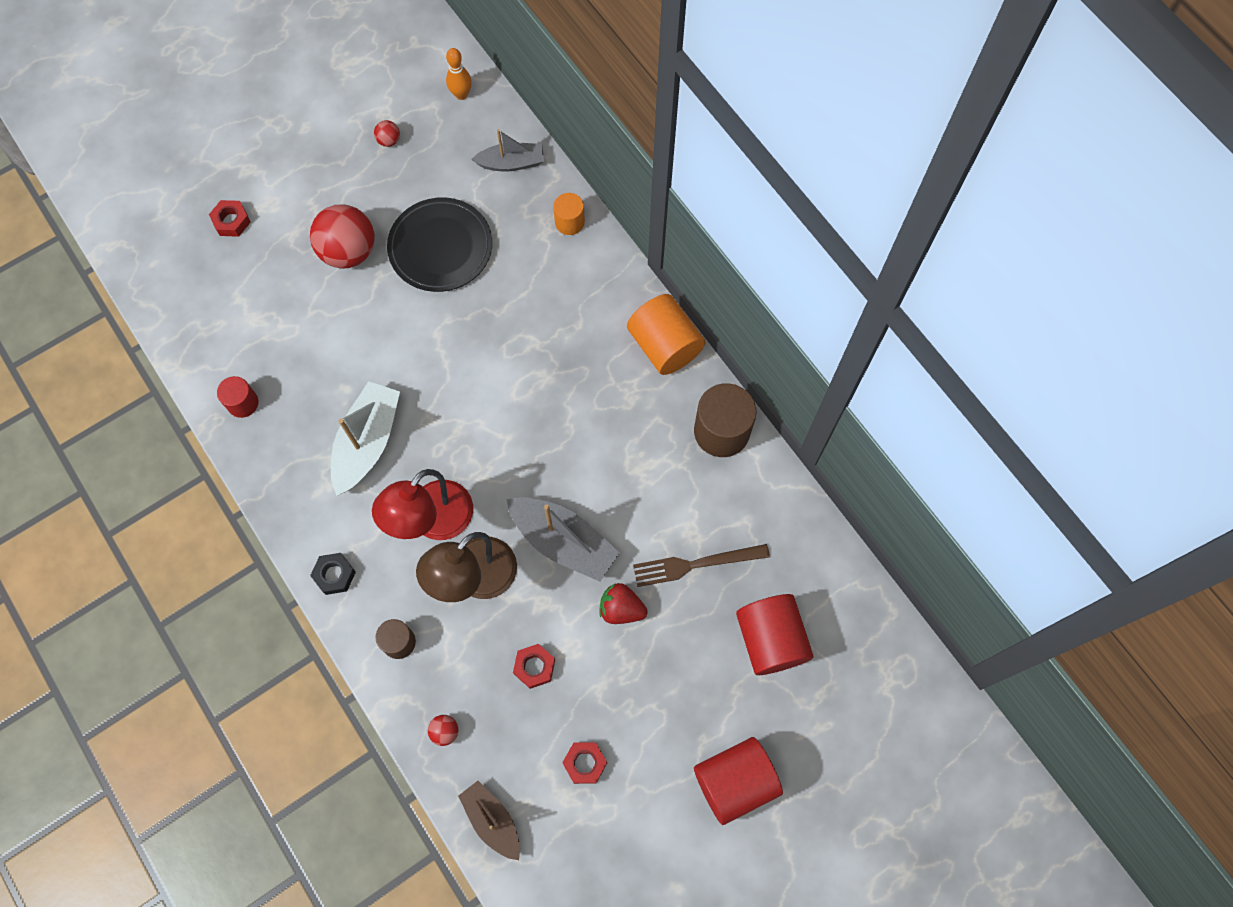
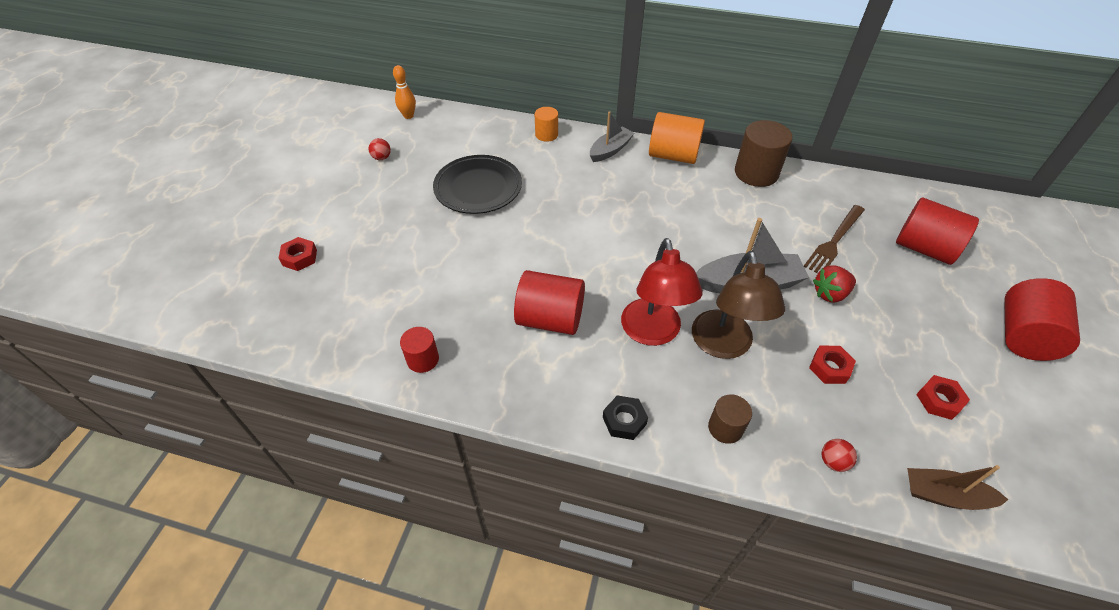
camera: 40 degrees left, 20 degrees down
red ball [310,204,375,269] -> none
white boat [331,381,400,496] -> red cylinder [514,270,585,335]
grey boat [472,129,544,172] -> grey boat moved to [590,111,634,162]

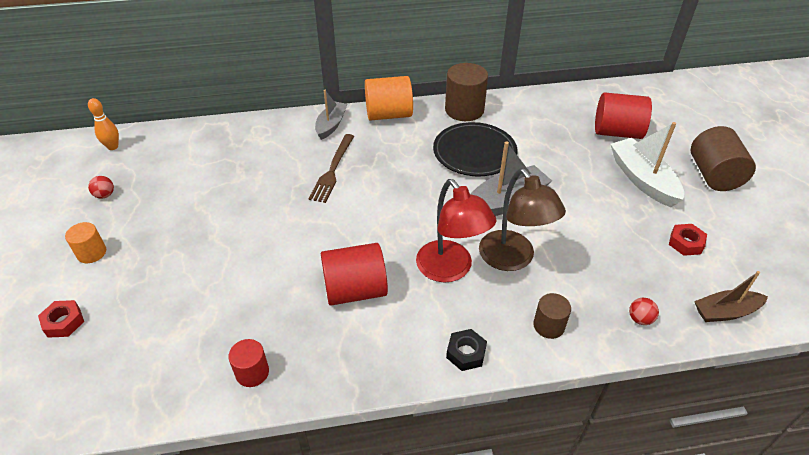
camera: 25 degrees left, 5 degrees down
black plate [433,155,522,214] -> black plate moved to [433,122,518,176]
orange cylinder [535,107,558,142] -> orange cylinder moved to [65,222,106,263]
brown fork [804,205,865,273] -> brown fork moved to [309,134,354,203]
red nut [809,346,856,384] -> none
red strawberry [813,265,856,302] -> none
red cylinder [1004,278,1080,361] -> brown cylinder [691,126,756,191]
none -> white boat [610,122,684,207]

